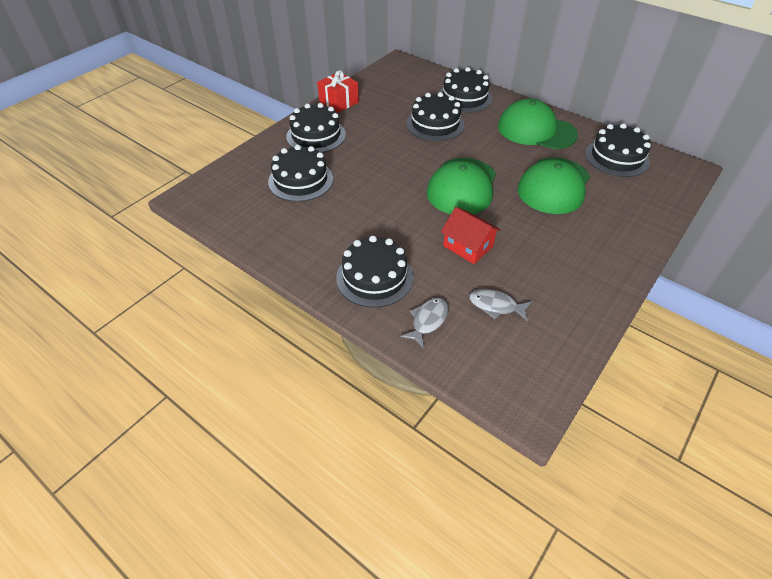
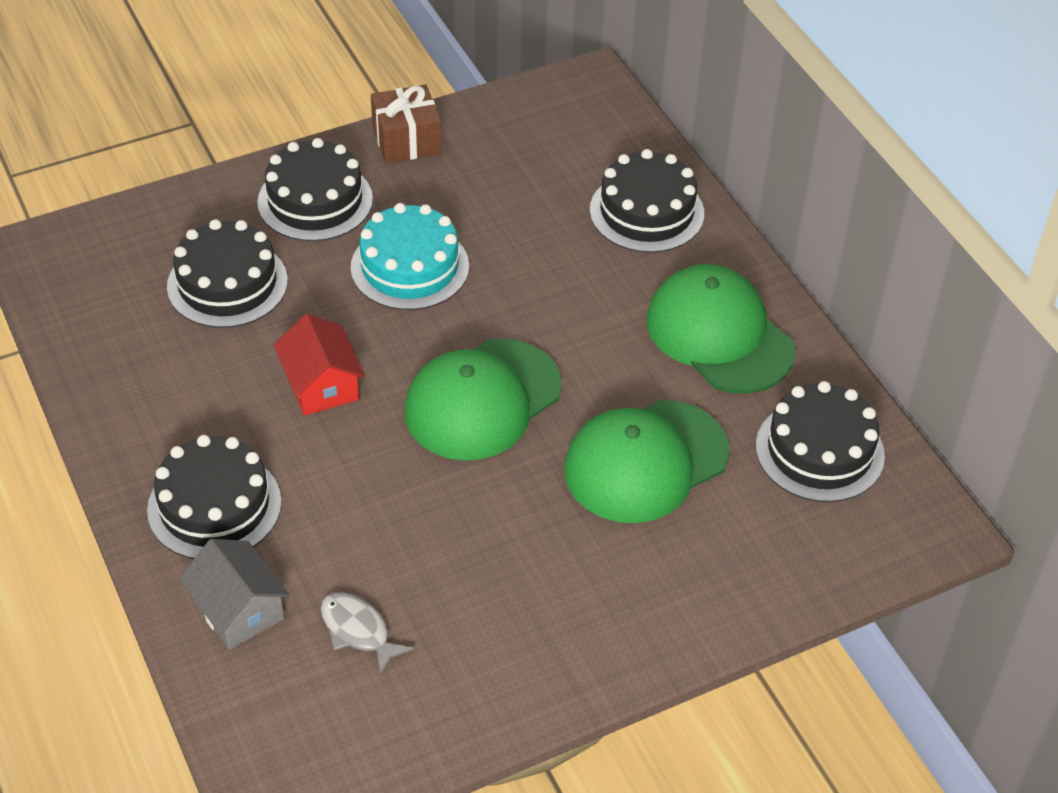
camera: 25 degrees right, 0 degrees up
red gift [317,70,359,113] -> brown gift [371,84,441,164]
grey fish [400,298,449,349] -> grey house [179,539,290,650]
black cake [406,92,464,141] -> none
red house [441,207,501,264] -> red house moved to [274,314,365,415]
none -> turquoise cake [351,203,469,310]

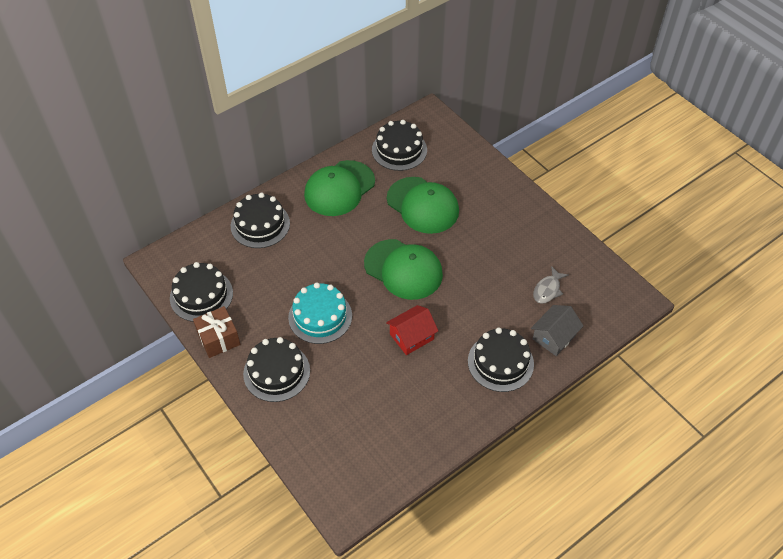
camera: 100 degrees left, 5 degrees up
black cake [167,219,288,328] -> black cake moved to [170,262,233,322]

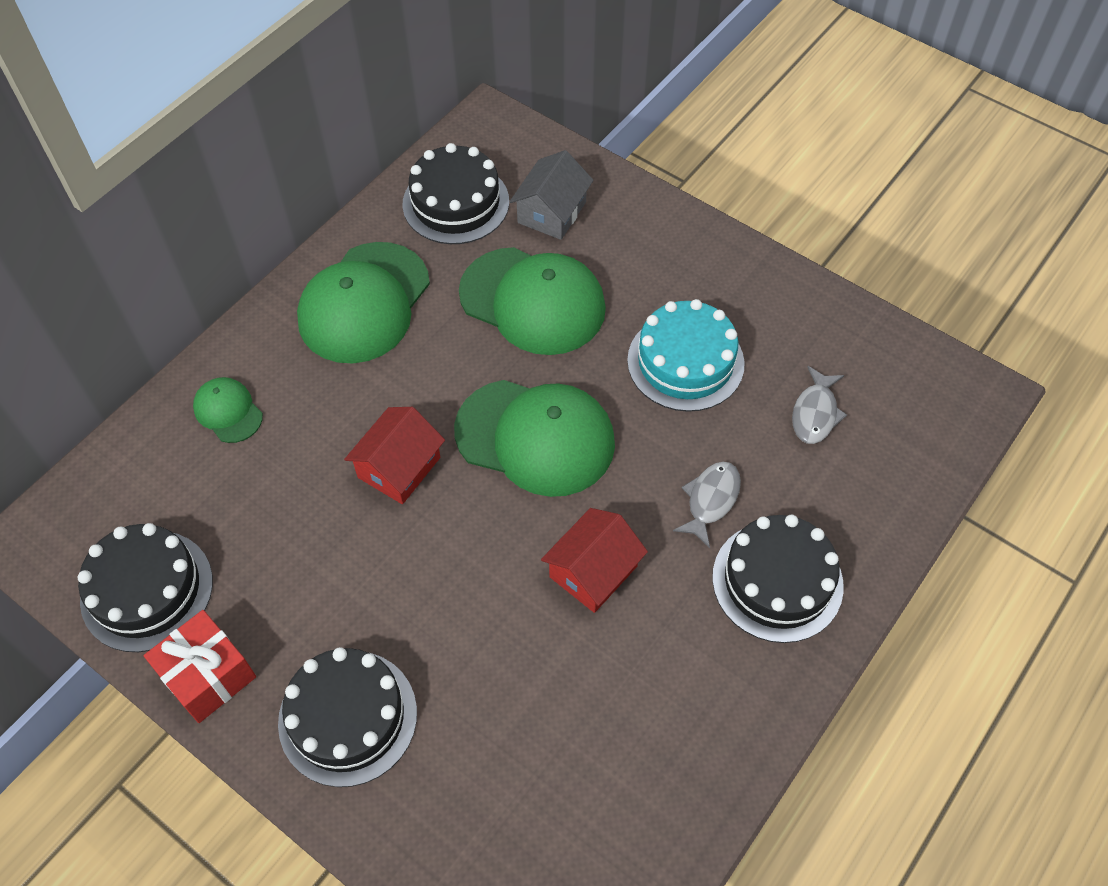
camera: 15 degrees left, 5 degrees up
brown gift [193,306,240,358] -> red gift [144,610,256,723]
black cake [231,193,290,248] -> green cap [193,377,263,443]
turquoise cake [288,283,352,344] -> turquoise cake moved to [627,299,745,412]
grey house [531,305,583,356] -> grey house moved to [510,150,594,240]
none -> red house [344,407,445,504]
none -> grey fish [673,462,741,548]

